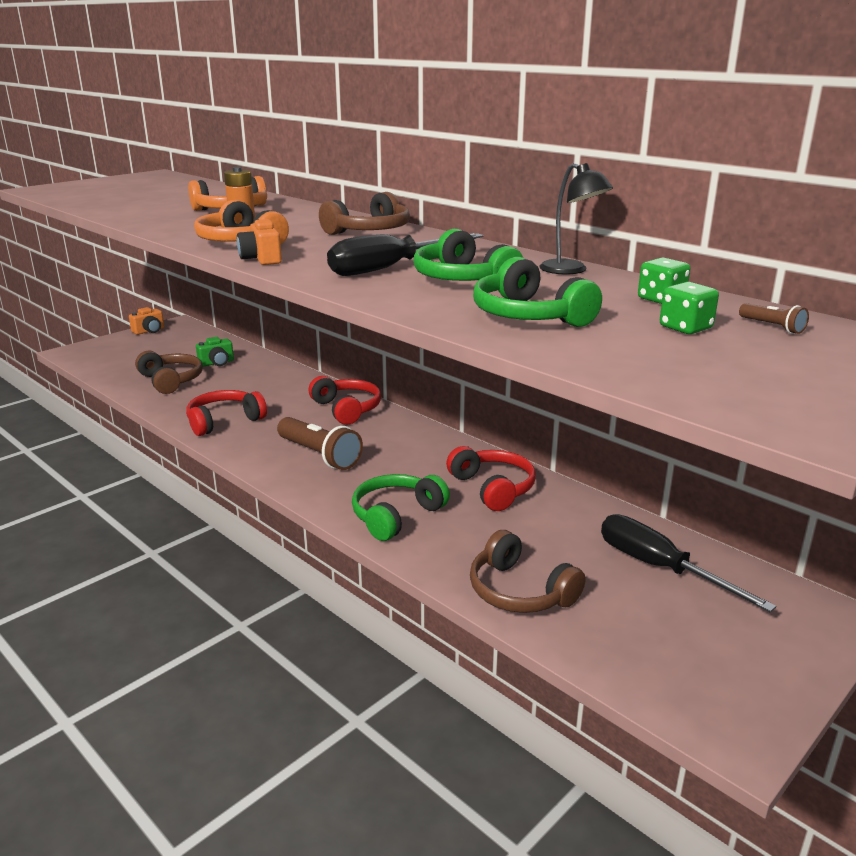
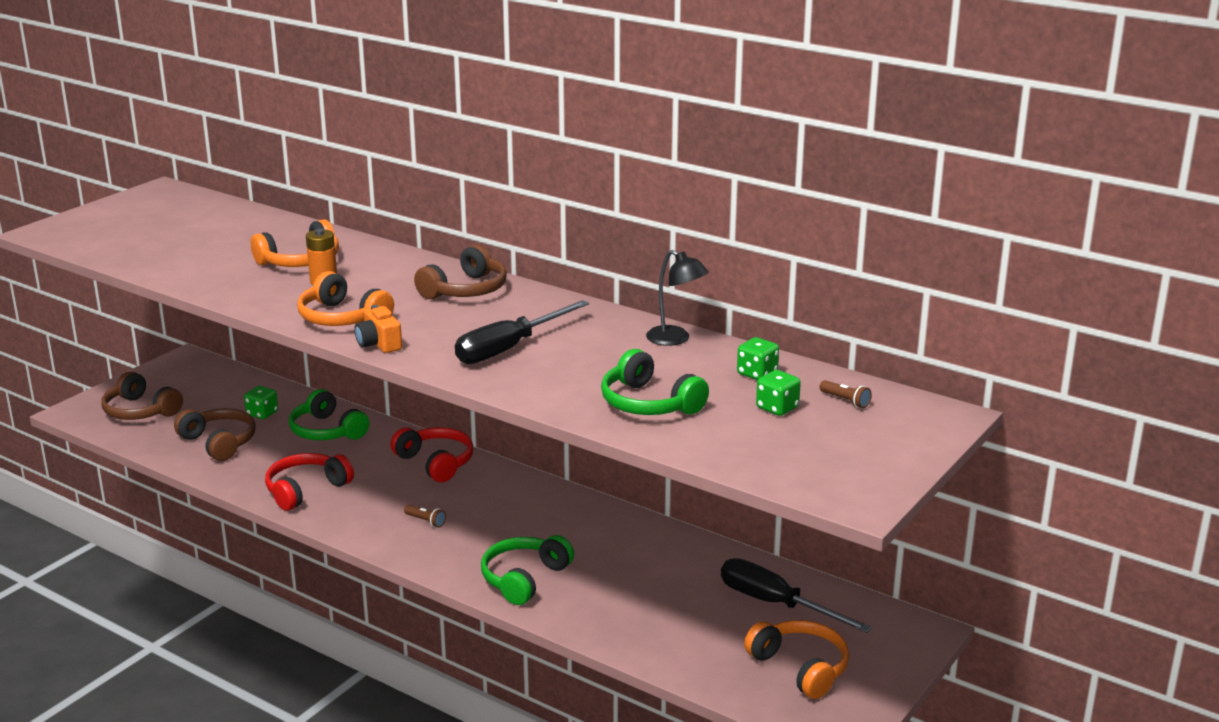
camera: 10 degrees left, 0 degrees up
orange camera [129,307,164,335] -> none
green camera [196,337,234,366] -> green dice [244,386,278,419]
brown flashlight [277,417,363,470] -> brown flashlight [404,505,446,528], size x0.42
green headphones [413,229,523,281] -> green headphones moved to [289,389,369,440]
red headphones [446,446,536,511] -> none
brown headphones [470,530,585,613] -> brown headphones moved to [101,371,183,420]
none -> orange headphones [744,620,849,699]

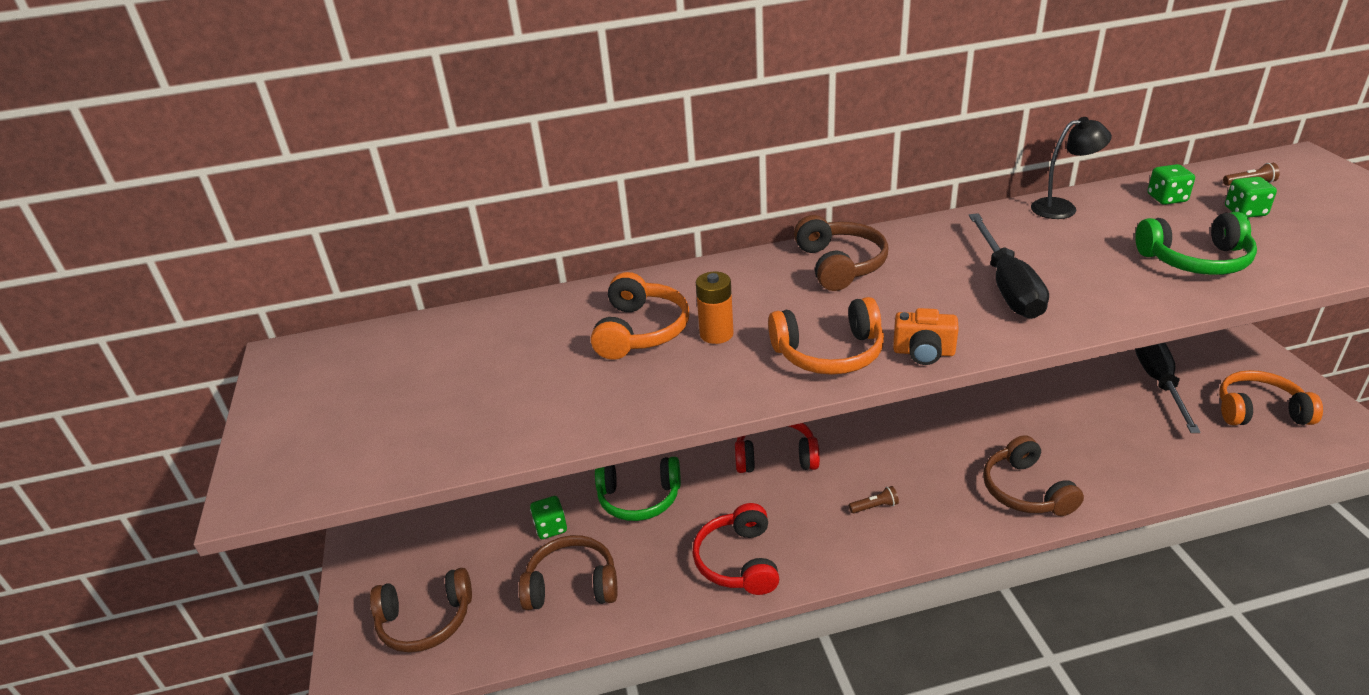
camera: 45 degrees left, 10 degrees up
green headphones [481,535,574,605] -> brown headphones [983,435,1084,516]
black screwdriver [721,558,872,633] -> black screwdriver turned 105 degrees clockwise [1135,343,1201,433]

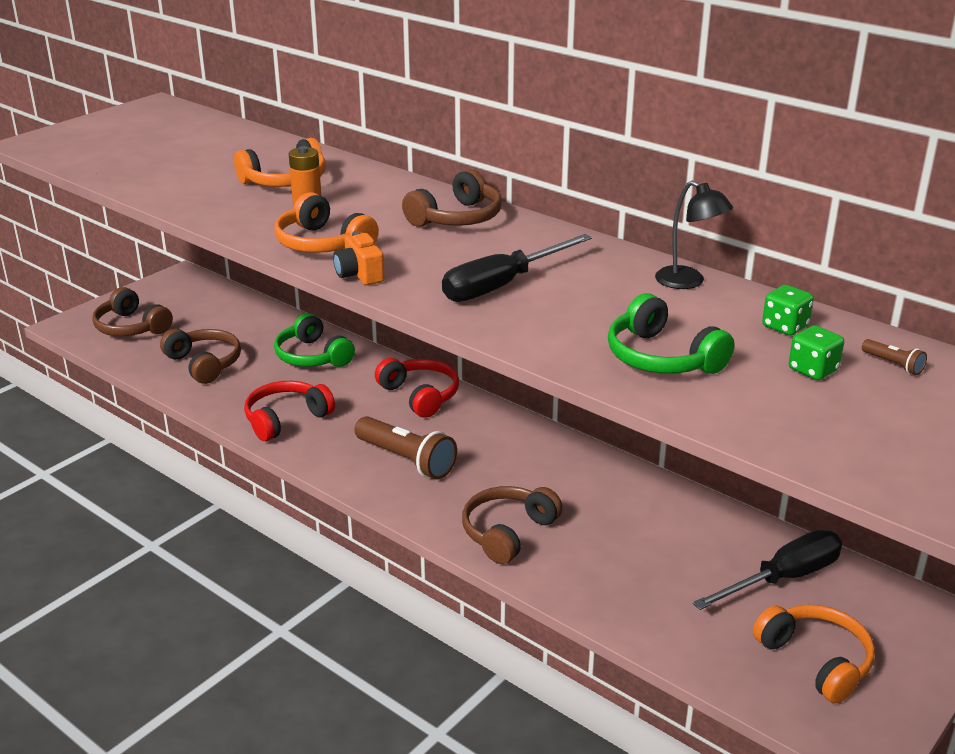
camera: 50 degrees right, 5 degrees down
green dice [530,496,567,539] -> none
brown flashlight [849,486,899,513] -> brown flashlight [355,416,457,479], size x2.36

